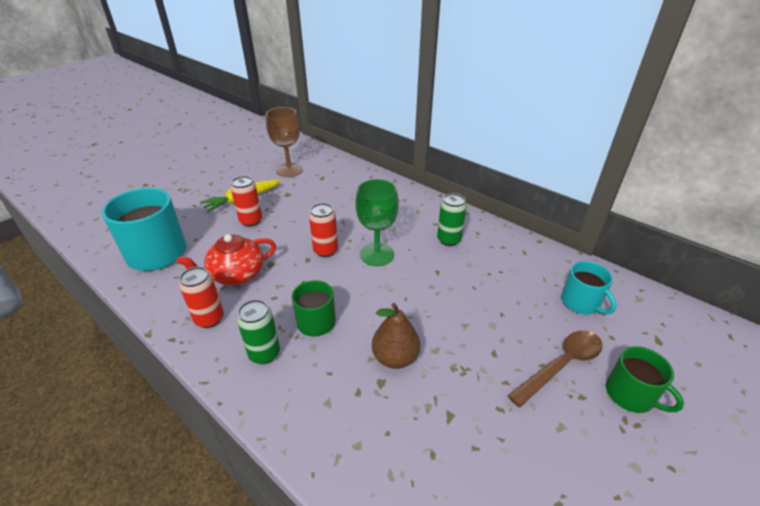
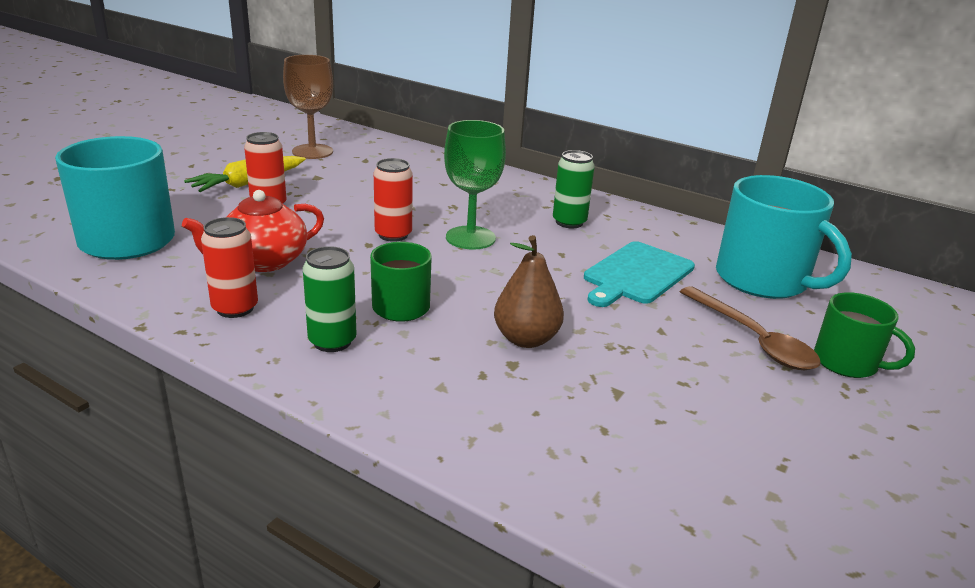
camera: 10 degrees left, 10 degrees down
brown spoon [508,331,603,407] -> brown spoon turned 105 degrees clockwise [680,286,821,370]
turquoise mug [561,261,617,314] -> turquoise mug [716,175,852,299], size x1.75
none -> turquoise cutting board [584,241,695,307]

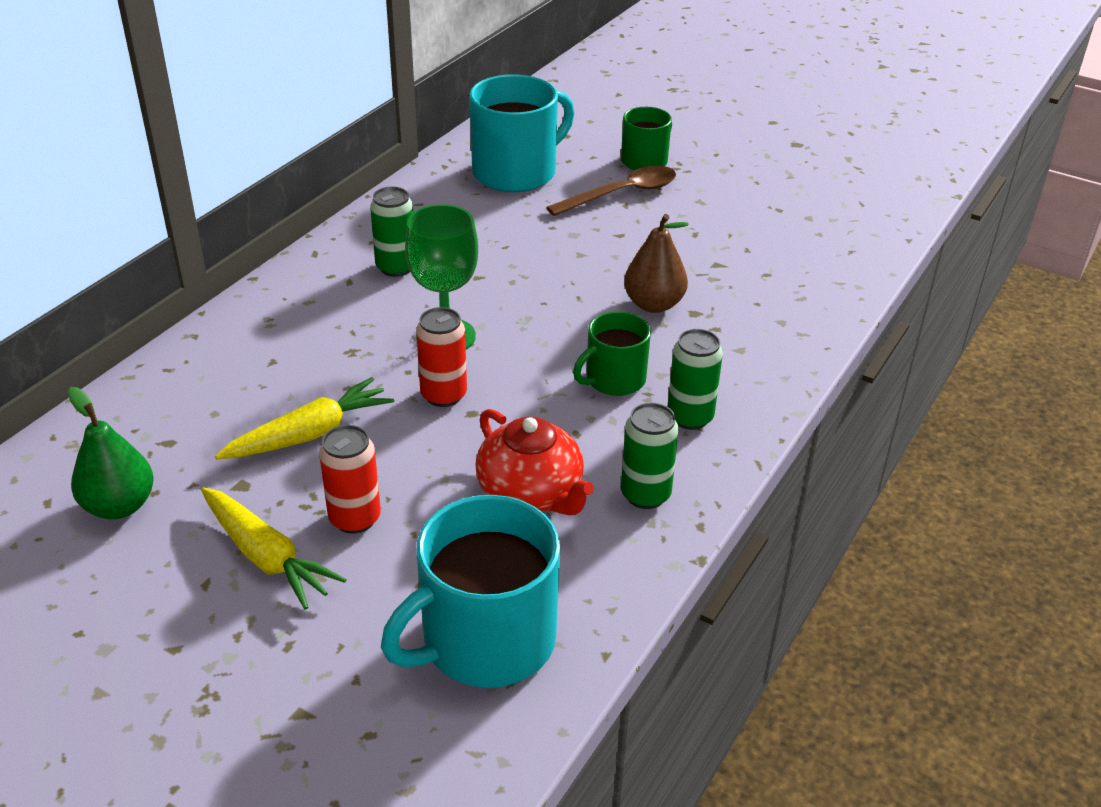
camera: 90 degrees left, 10 degrees up
red can [201,217,258,318] -> green can [621,403,679,509]
brown goblet [283,55,333,159] -> green pear [68,387,154,519]
turquoise cutting board [584,241,695,307] -> none
none -> yellow carrot [215,377,394,460]

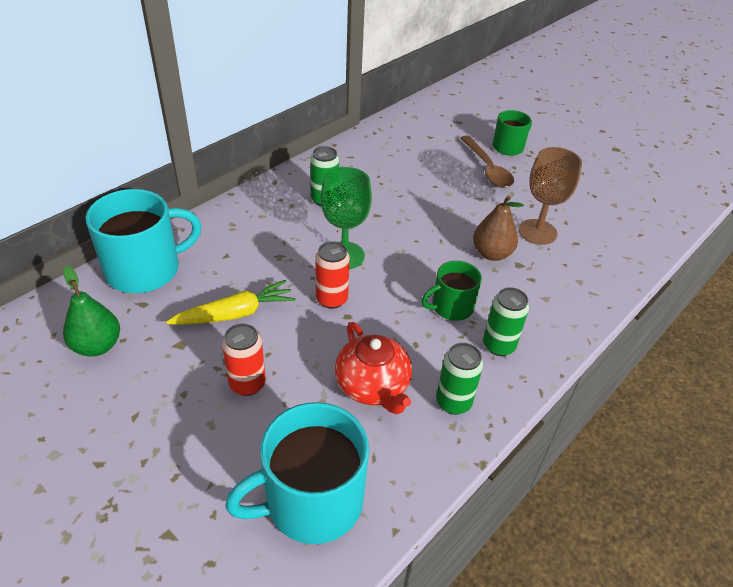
camera: 10 degrees right, 5 degrees up
yellow carrot [201,487,347,610] -> none
turquoise mug [469,74,574,192] -> turquoise mug moved to [85,189,201,293]
brown spoon [546,165,676,216] -> brown spoon turned 90 degrees clockwise [461,135,514,188]
none -> brown goblet [519,147,582,245]

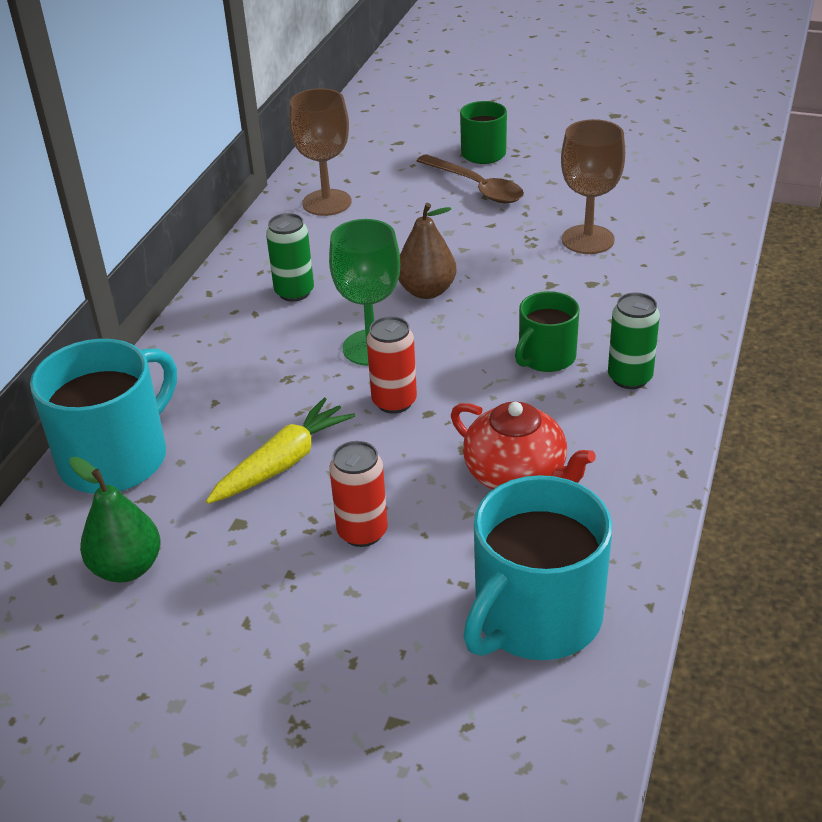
camera: 20 degrees left, 5 degrees down
green can [436,343,483,415] -> none
brown pear [473,195,524,261] -> brown pear moved to [398,203,457,299]
none -> brown goblet [289,88,352,216]

